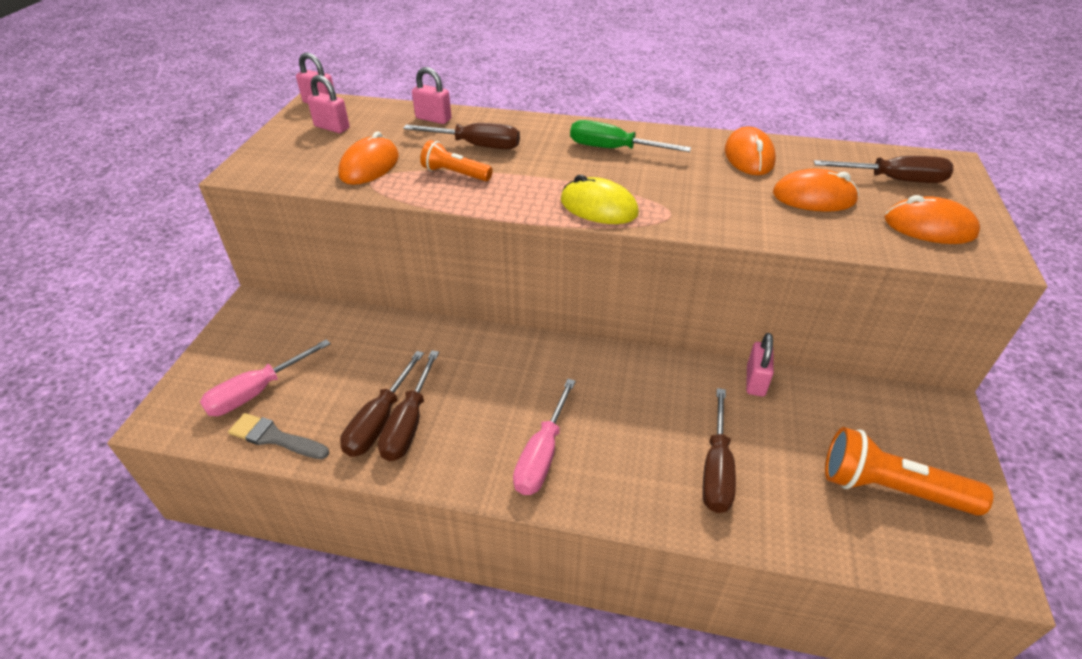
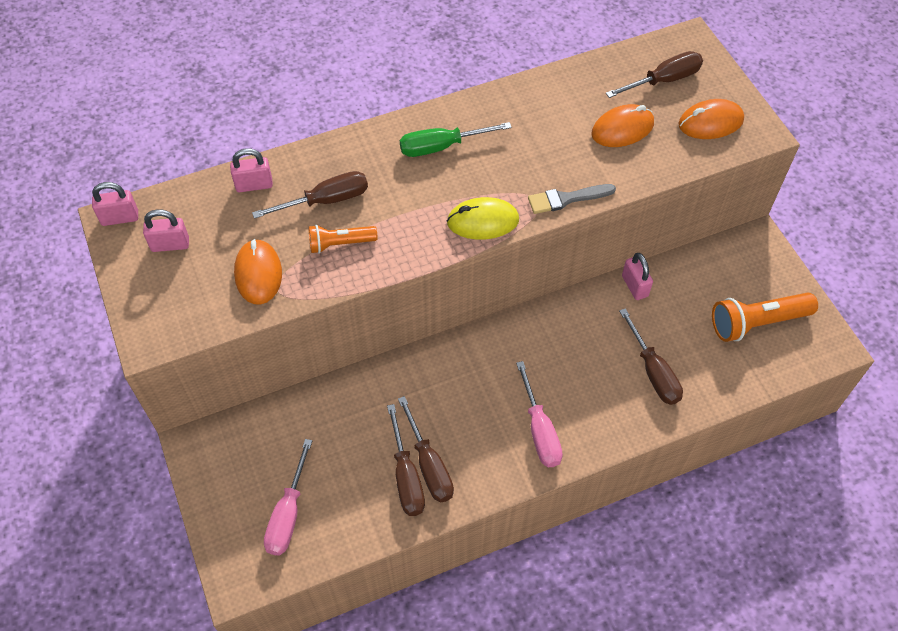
camera: 35 degrees left, 15 degrees up
grey brush [228,413,329,459] -> grey brush moved to [528,184,616,214]
orange mouse [725,127,776,175] -> none

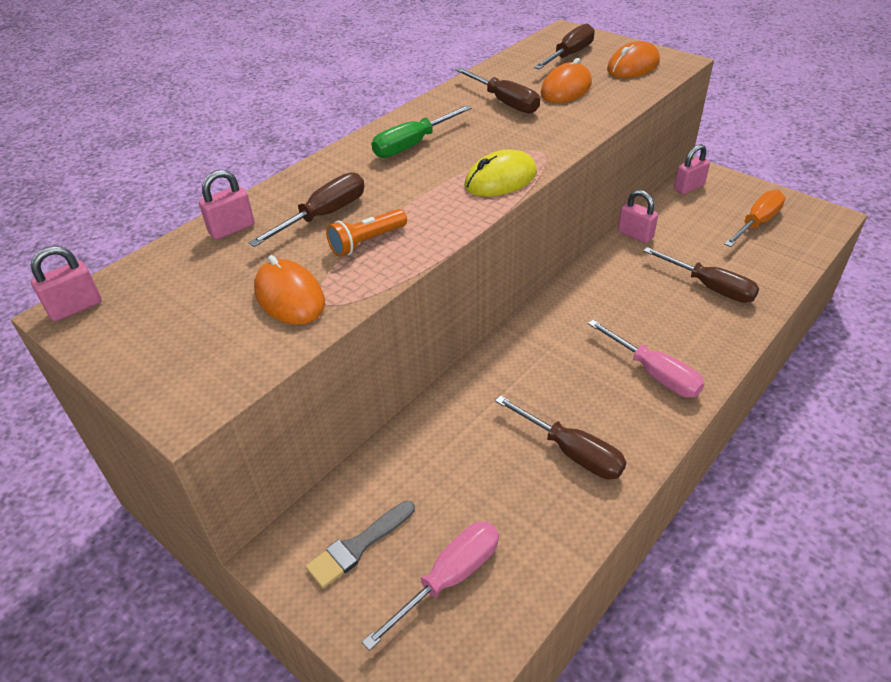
camera: 25 degrees left, 15 degrees down
pink padlock [143,209,189,252] -> pink padlock moved to [674,144,710,194]
pink screwdriver [264,439,312,555] -> pink screwdriver turned 120 degrees counterclockwise [362,522,499,651]
brown screwdriver [387,404,425,516] -> brown screwdriver moved to [455,67,540,114]
grey brush [528,184,616,214] -> grey brush moved to [306,501,415,588]
orange flashlight [712,293,818,342] -> orange screwdriver [724,190,786,247]

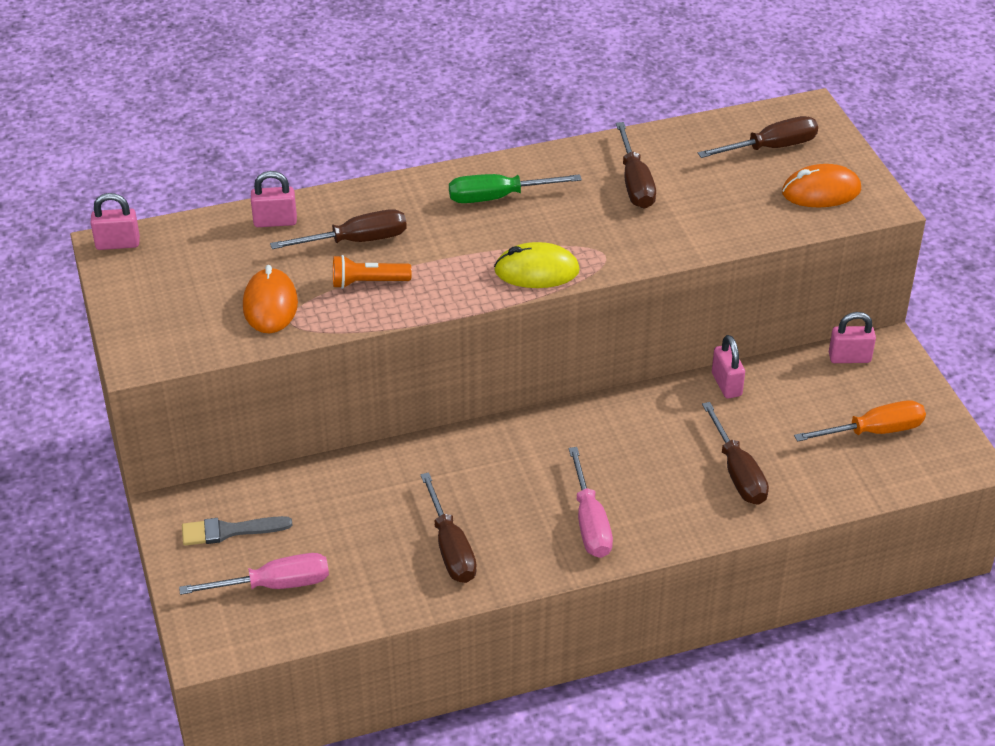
camera: 30 degrees right, 0 degrees up
orange mouse [541,58,592,103] -> none

